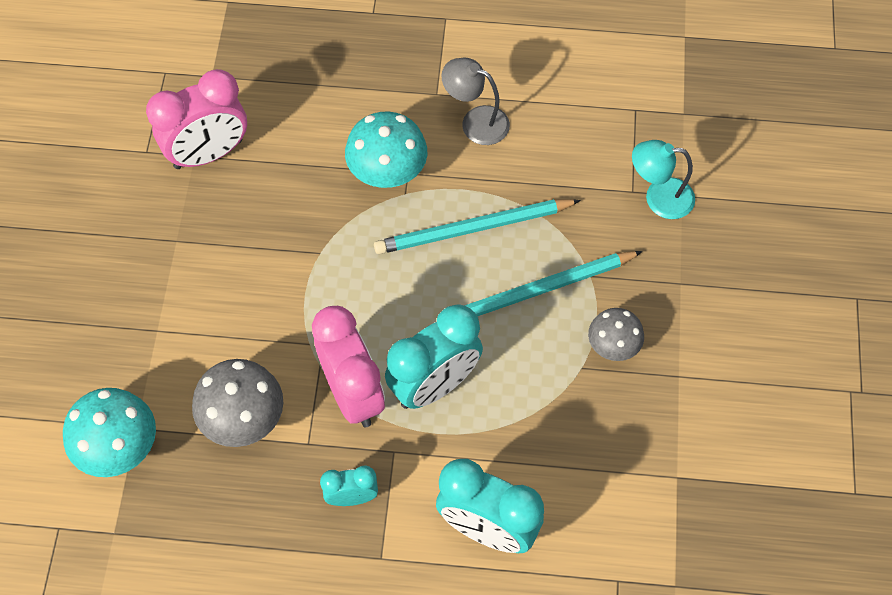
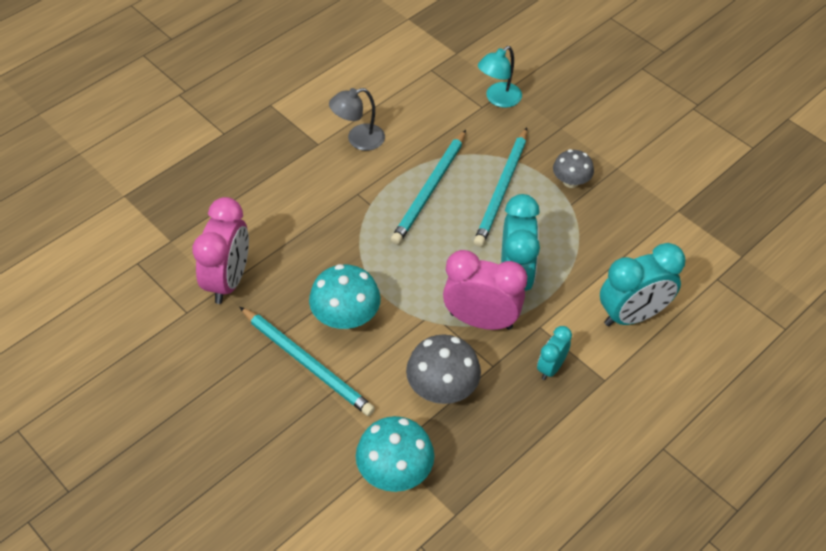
camera: 50 degrees left, 10 degrees down
turquoise mushroom [345,112,427,188] -> turquoise mushroom moved to [309,264,381,329]
none -> turquoise pencil [240,307,375,416]

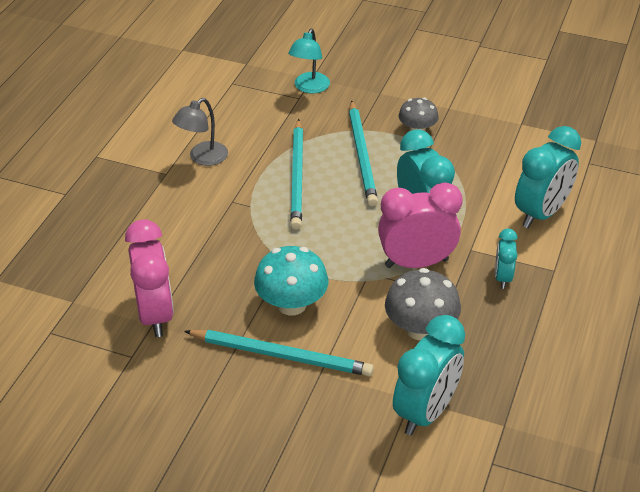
camera: 25 degrees left, 10 degrees down
turquoise mushroom [356,416,434,492] -> turquoise clock [393,315,465,435]

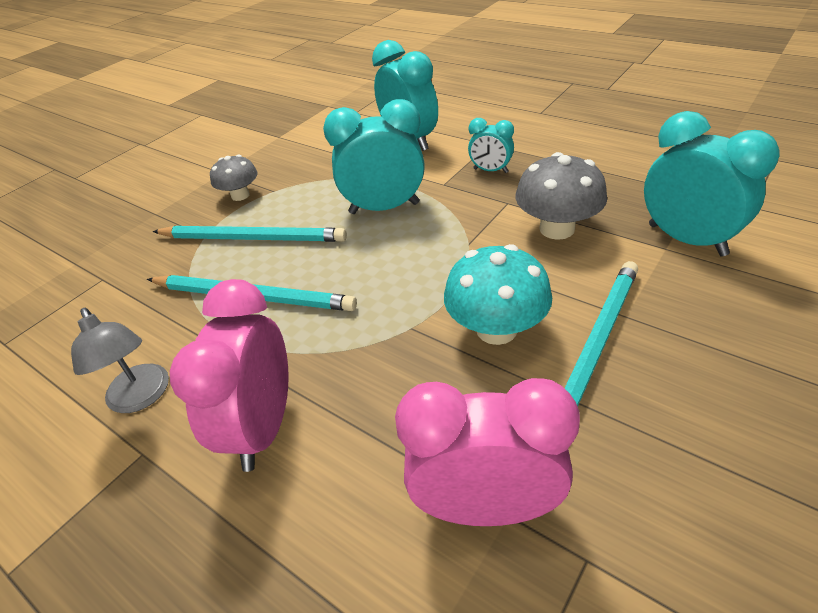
camera: 70 degrees left, 0 degrees up
turquoise lamp [288,29,330,93] -> none
pink clock [378,182,463,268] -> pink clock moved to [170,279,289,472]

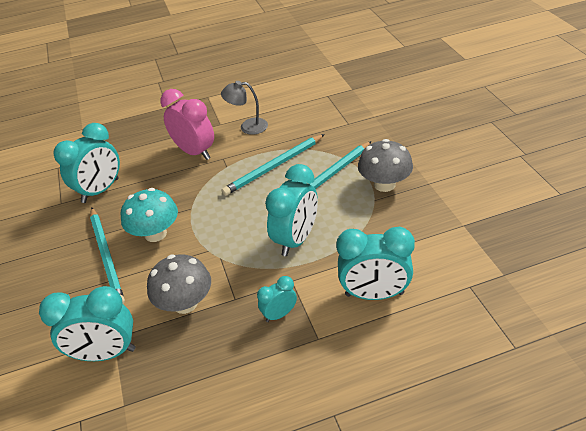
camera: 125 degrees right, 0 degrees up
grey mushroom [210,155,258,201] -> grey mushroom [358,139,413,192], size x1.57
pink clock [395,378,580,526] -> turquoise clock [53,123,120,203]

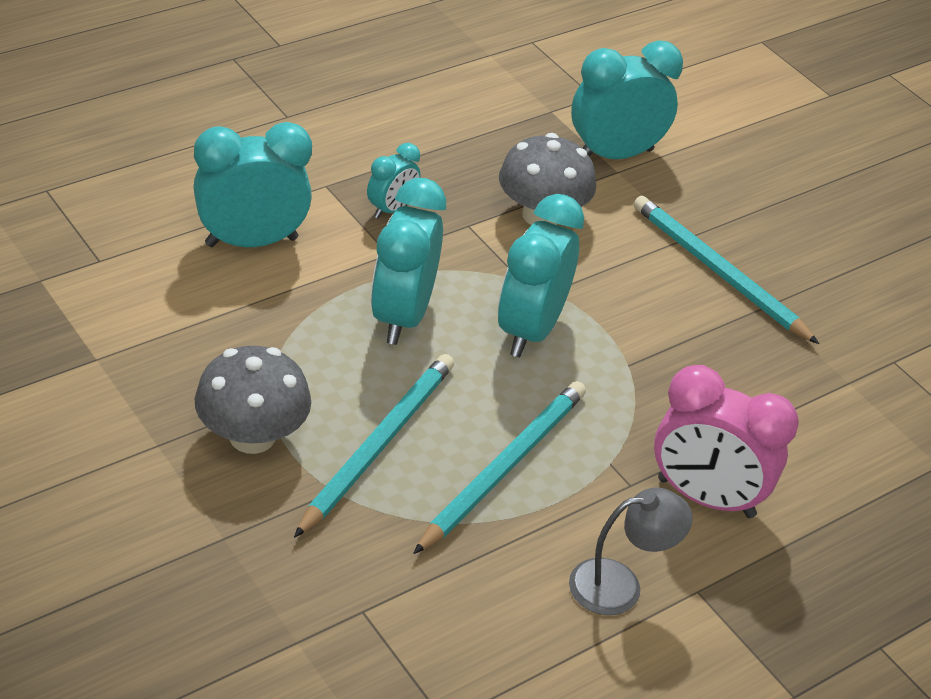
camera: 155 degrees right, 0 degrees up
turquoise clock [53,123,120,203] -> turquoise clock moved to [498,194,584,357]
turquoise mushroom [121,188,178,242] -> none

